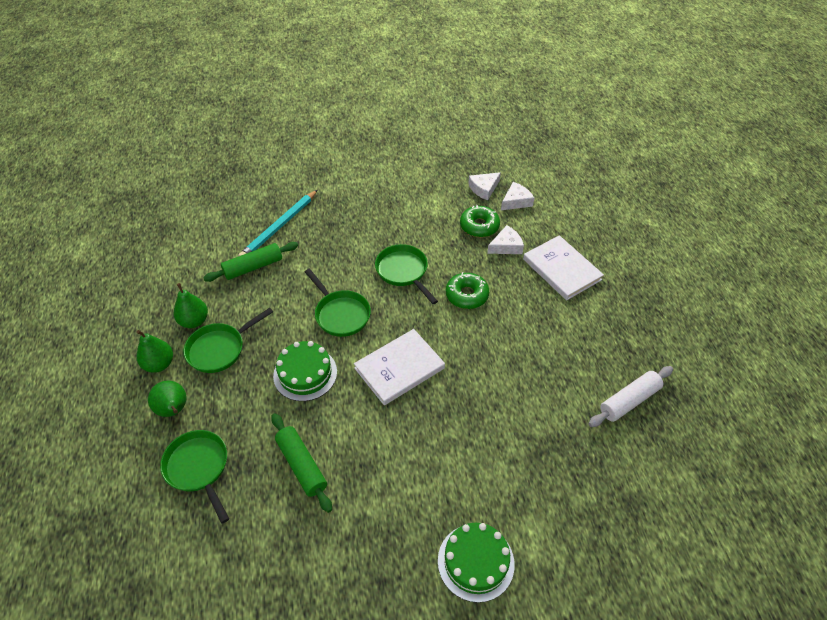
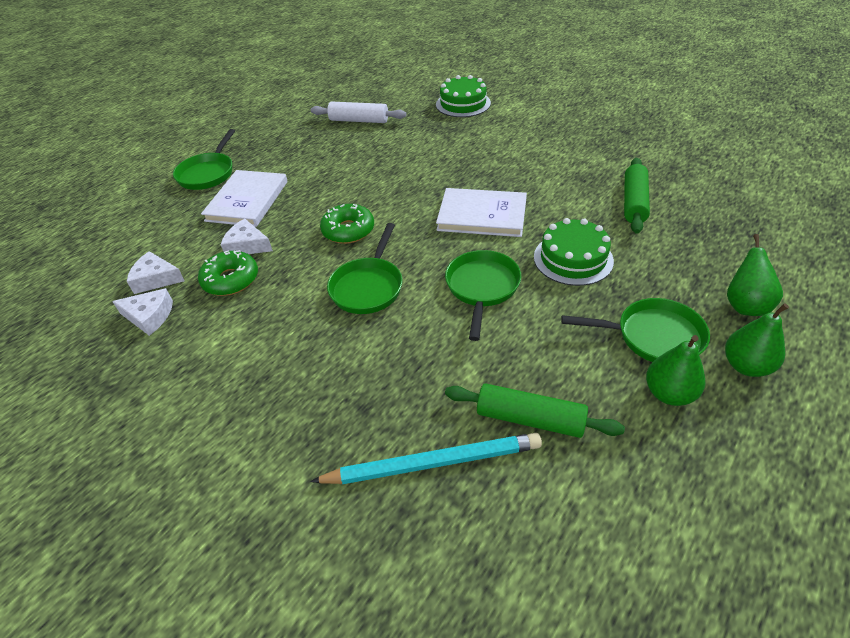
camera: 130 degrees left, 5 degrees down
green pan [160,430,229,524] -> green pan moved to [173,129,235,190]
green cake [438,523,515,603] -> green cake moved to [436,75,491,117]

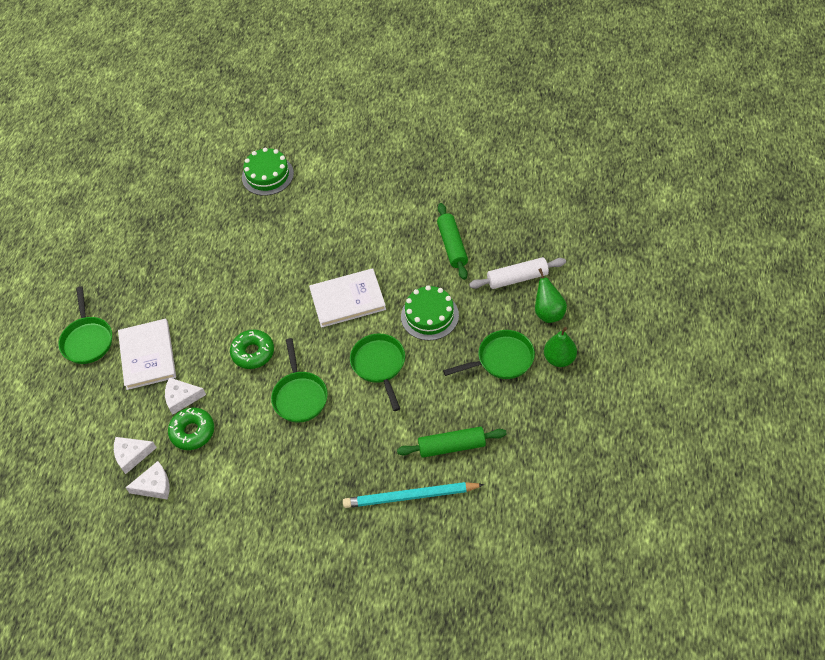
camera: 25 degrees left, 10 degrees up
turquoise pencil [310,433,542,484] -> turquoise pencil turned 150 degrees counterclockwise [343,482,485,508]
white rolling pin [311,102,406,123] -> white rolling pin moved to [469,257,566,289]
green pear [646,335,705,406] -> none

